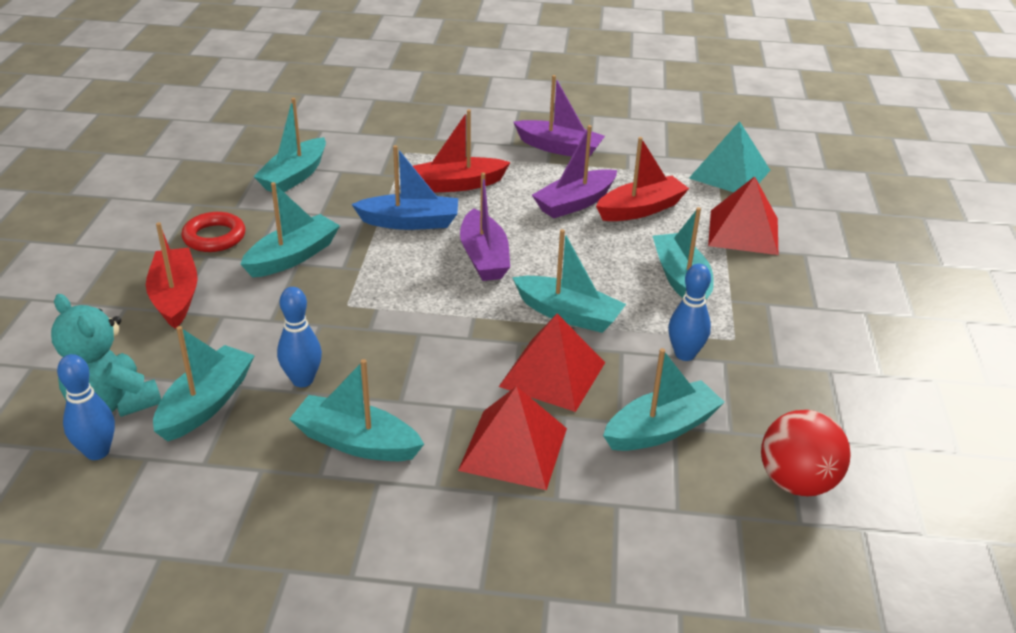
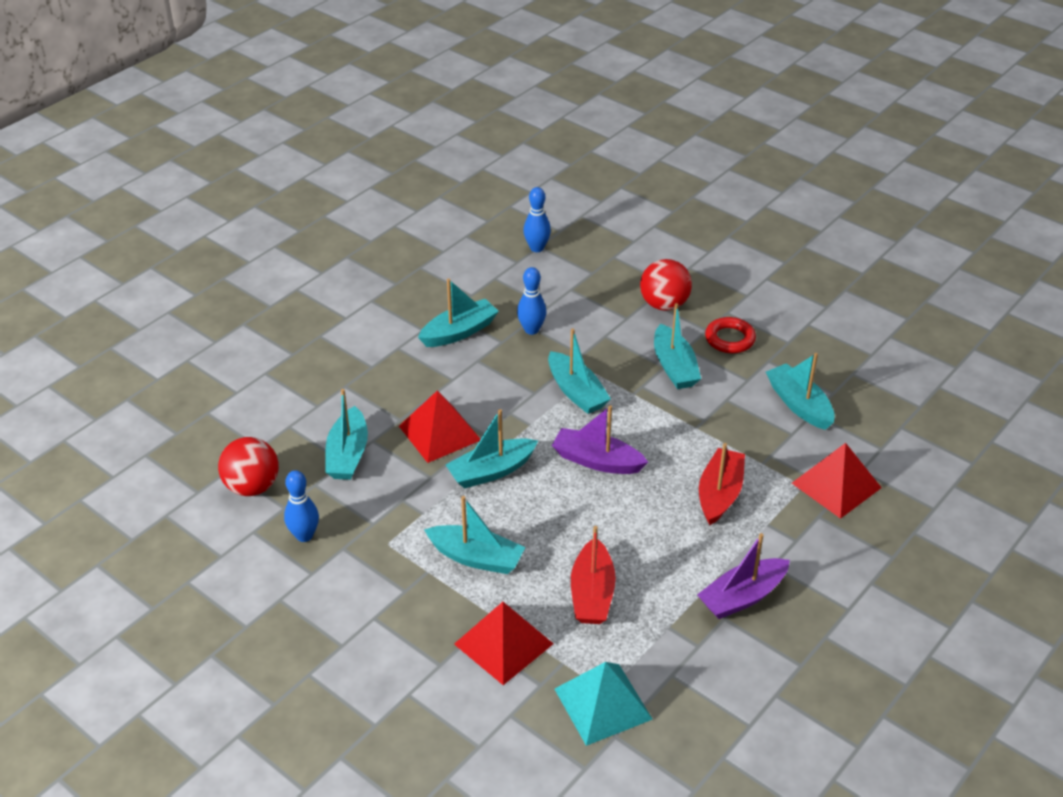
camera: 125 degrees right, 5 degrees up
turquoise teddy bear [51,294,161,417] -> none
red boat [146,222,198,329] -> red ball [640,259,692,311]
turquoise boat [153,326,255,442] -> turquoise boat moved to [548,328,611,414]
blue boat [351,145,458,230] -> none
red pyramid [458,386,567,490] -> red pyramid moved to [792,443,882,519]
purple boat [532,125,617,219] -> none
blue bowling pin [668,264,711,361] -> blue bowling pin moved to [284,470,319,542]

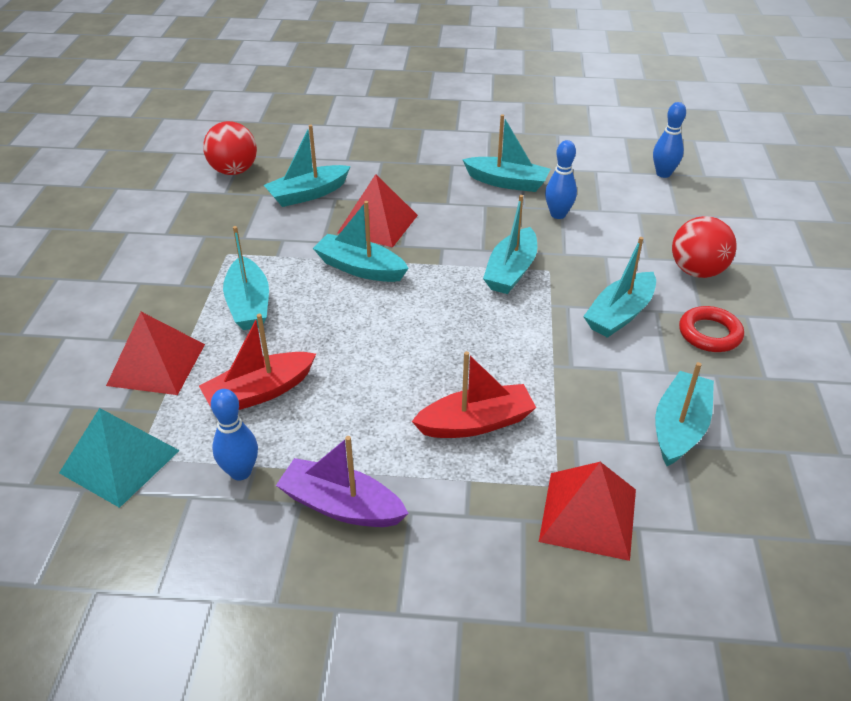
camera: 55 degrees right, 0 degrees up
blue bowling pin [284,470,319,542] -> blue bowling pin moved to [211,389,258,481]
purple boat [552,405,648,474] -> none

